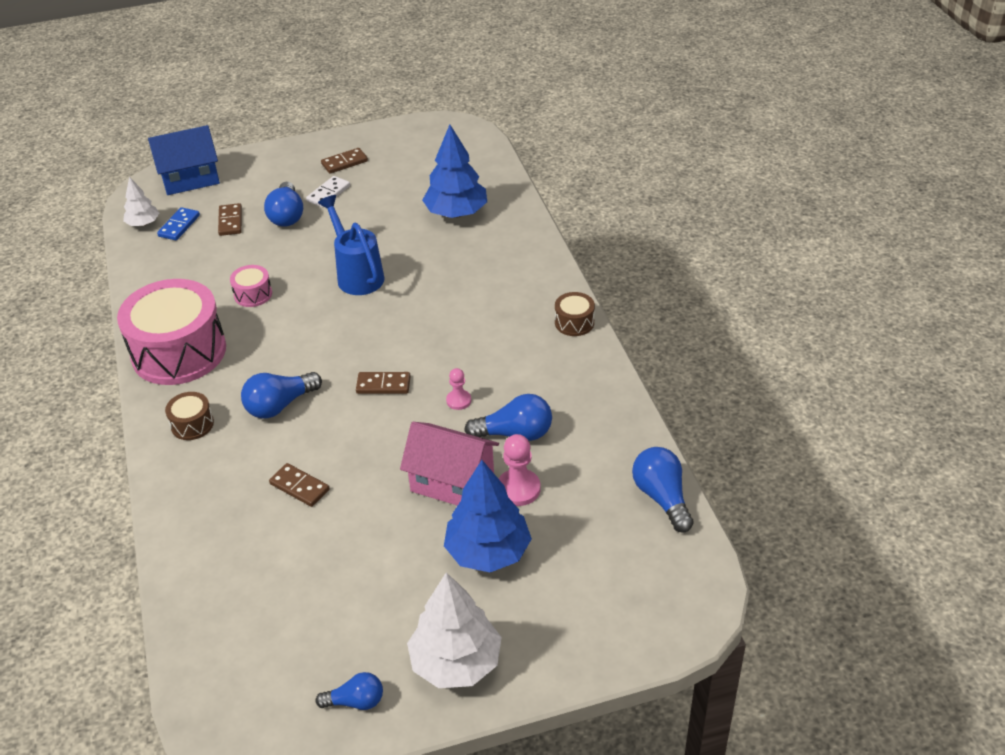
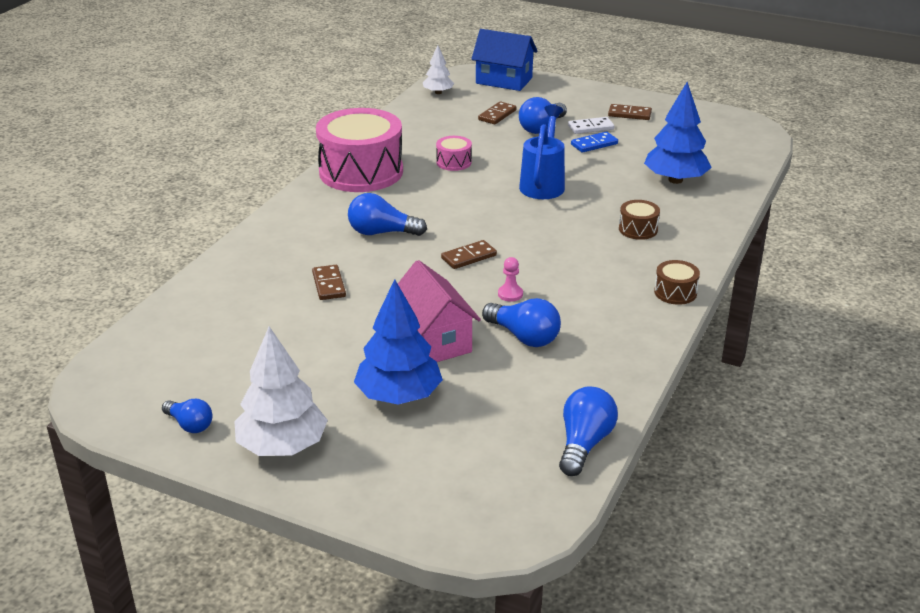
camera: 40 degrees right, 10 degrees down
blue domino [157,207,200,240] -> blue domino moved to [571,132,618,153]
brown drum [165,392,214,440] -> brown drum moved to [619,200,660,240]
brown domino [356,372,411,394] -> brown domino turned 75 degrees counterclockwise [441,240,497,269]
pink pawn [499,434,541,506] -> none

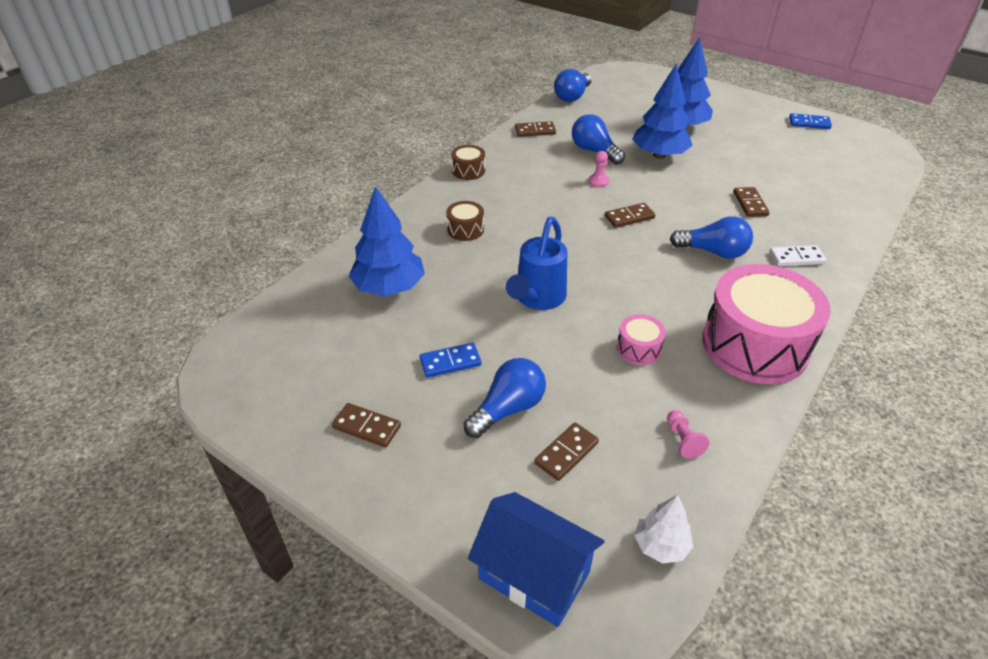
camera: 170 degrees left, 10 degrees up
blue light bulb [162,399,213,433] -> blue domino [789,113,832,129]
white tree [234,326,328,456] -> none
pink house [398,260,481,362] -> blue tree [632,63,693,159]
white domino [568,117,614,134] -> white domino moved to [770,245,827,266]
none -> brown domino [515,121,556,137]
none -> pink pawn [667,410,709,459]

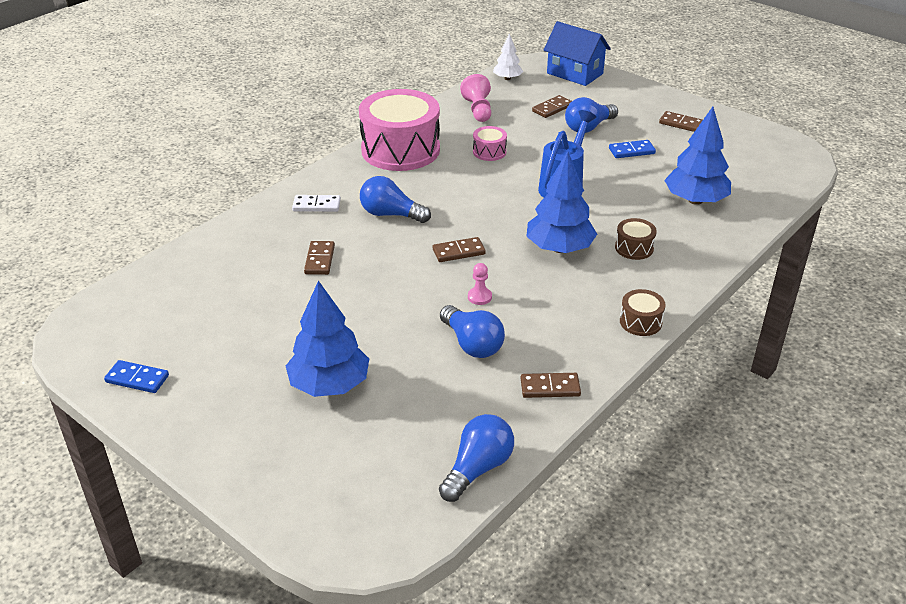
camera: 175 degrees left, 5 degrees down
blue tree [632,63,693,159] -> blue tree moved to [526,151,597,253]
pink pawn [667,410,709,459] -> pink pawn [460,74,491,122], size x1.63

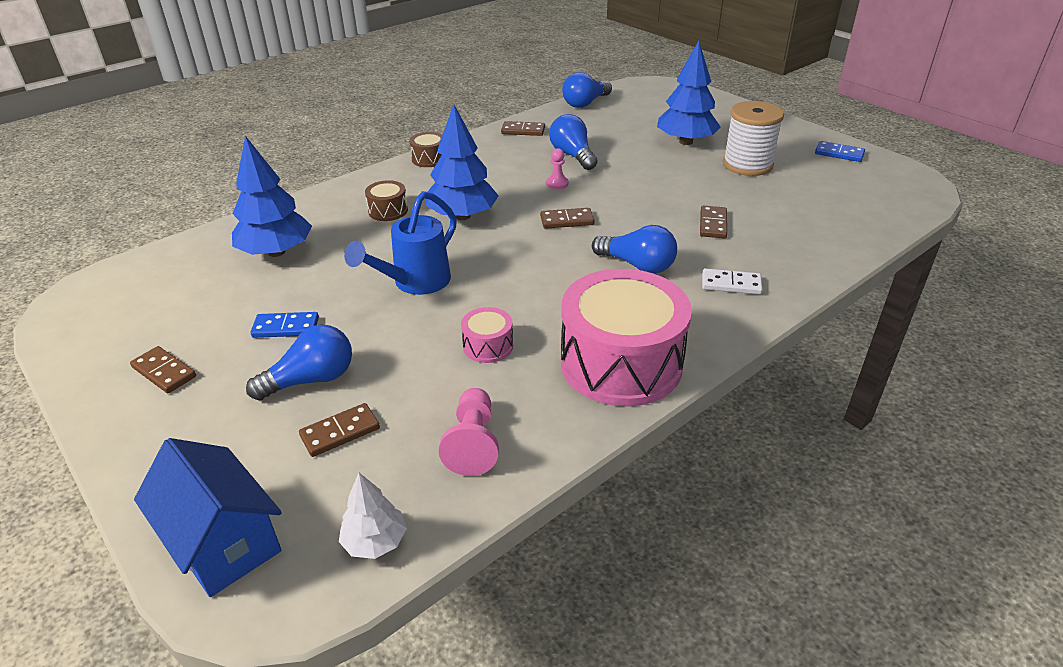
camera: 170 degrees left, 0 degrees up
none -> white spool [723,101,784,176]

